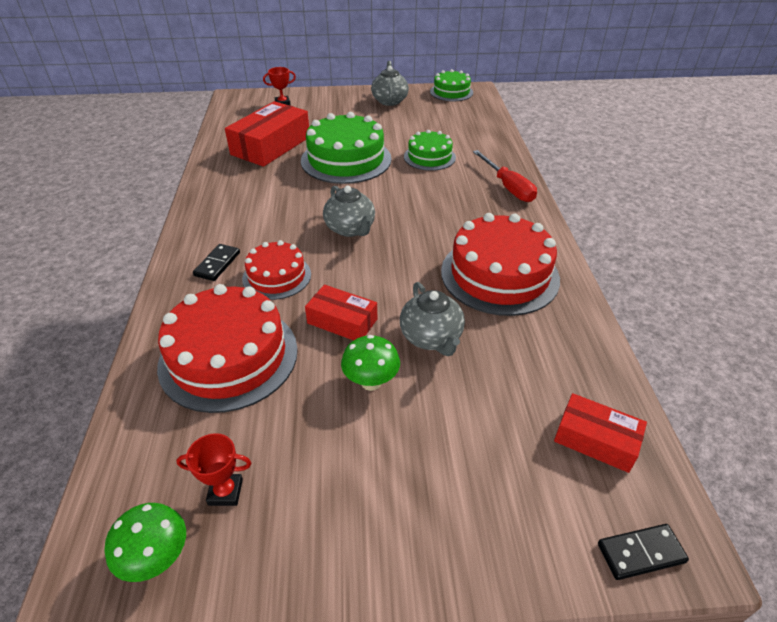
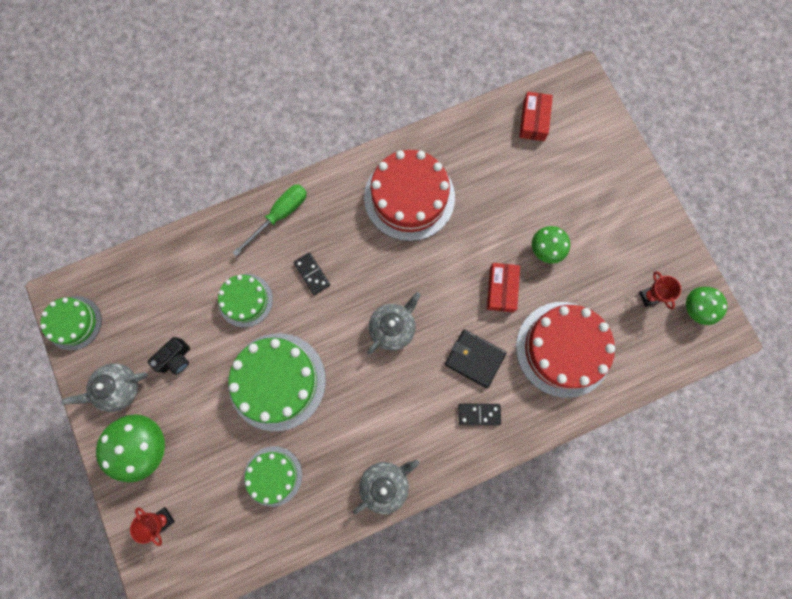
camera: 110 degrees left, 35 degrees up
red box [225,101,309,167] -> green cake [244,446,302,507]
red cake [242,240,311,300] -> black wallet [445,329,506,388]
grey teapot [400,282,465,356] -> grey teapot moved to [353,460,419,514]
red screwdriver [473,150,537,202] -> green screwdriver [232,184,307,256]
black domino [598,524,689,580] -> black domino moved to [293,253,330,295]
none -> green mushroom [96,415,165,482]
none -> black camera [147,337,190,375]

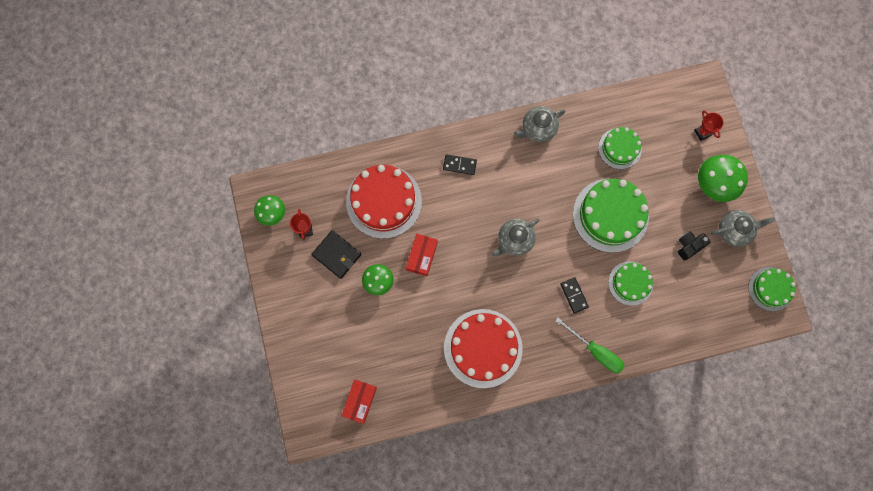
camera: 170 degrees left, 0 degrees up
green screwdriver [232,184,307,256] -> green screwdriver turned 105 degrees counterclockwise [555,317,625,373]
black wallet [445,329,506,388] -> black wallet moved to [311,230,361,279]

